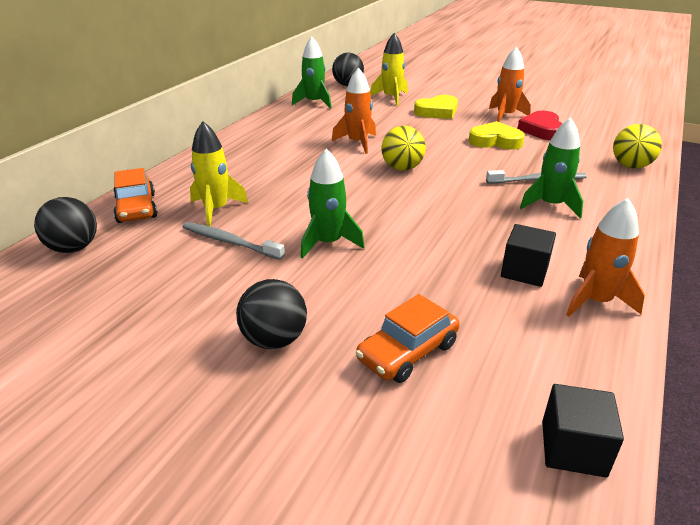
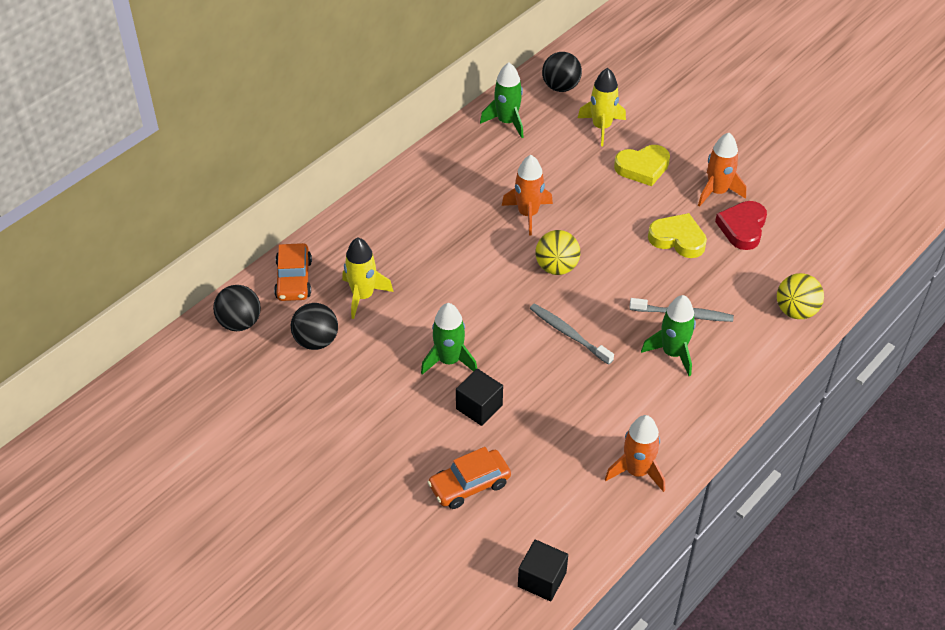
camera: 15 degrees right, 15 degrees up
grey toothbrush [183,222,285,260] -> grey toothbrush moved to [530,304,614,365]
black ball [236,279,307,349] -> black ball moved to [291,303,338,350]
black cube [501,224,556,287] -> black cube moved to [456,369,503,426]

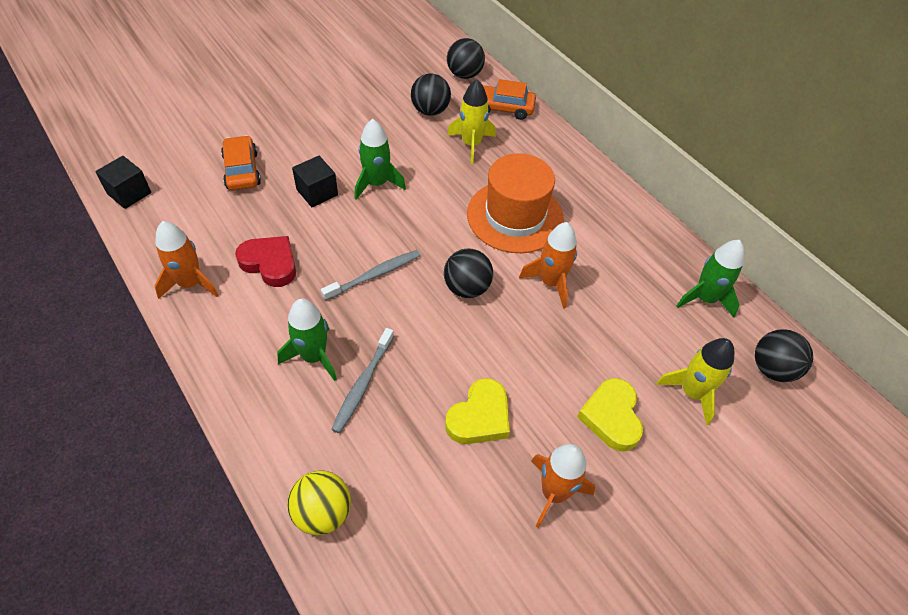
camera: 100 degrees right, 5 degrees up
yellow ball [535,230,580,275] -> black ball [444,248,493,298]
red heart [715,201,767,250] -> red heart moved to [235,236,296,287]
none -> orange hat [467,153,564,253]

